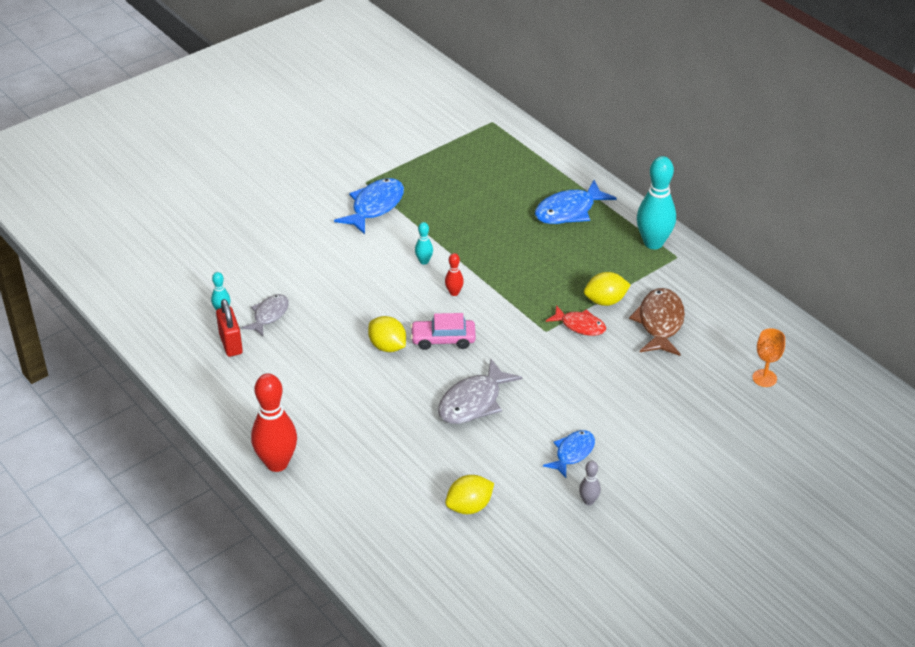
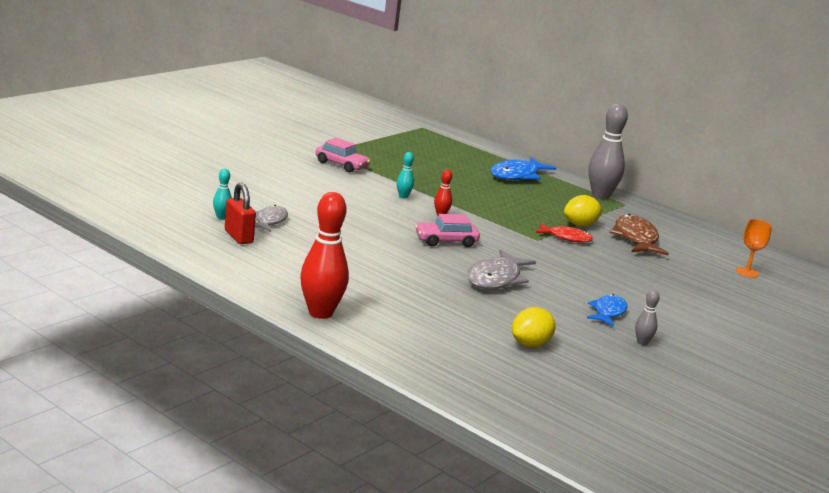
camera: 15 degrees left, 20 degrees down
blue fish [334,178,404,234] -> pink car [316,138,370,173]
yellow lemon [368,316,406,352] -> none
turquoise bowling pin [637,156,676,249] -> grey bowling pin [588,104,628,199]

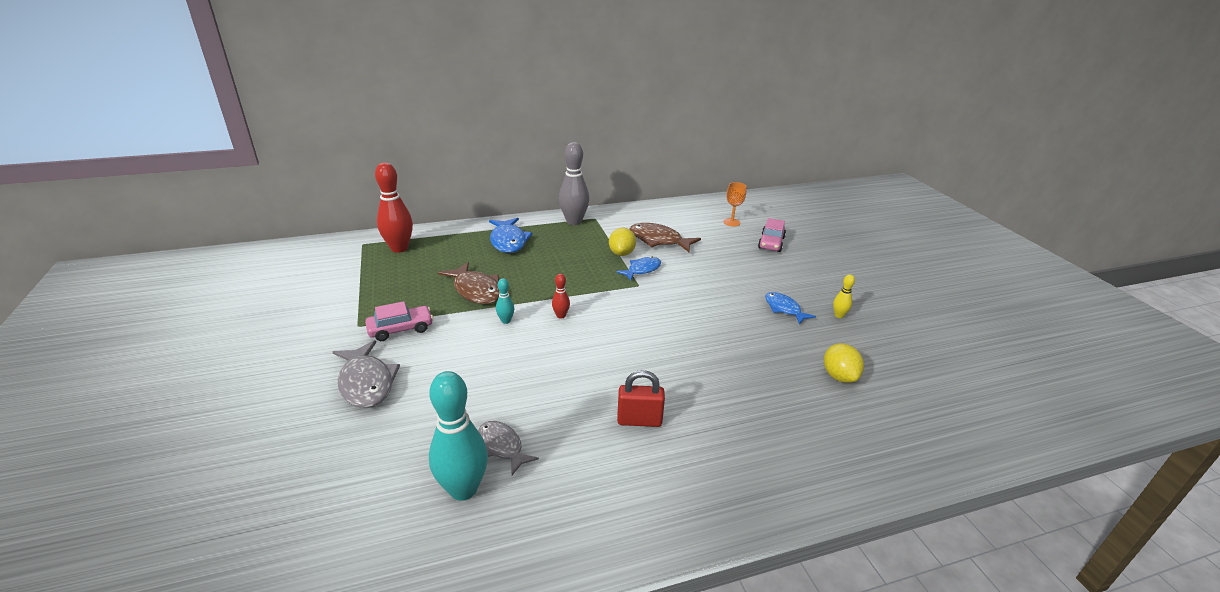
camera: 55 degrees left, 10 degrees up
turquoise bowling pin [213,169,232,219] -> turquoise bowling pin [429,371,488,501], size x2.16
red padlock [225,183,256,244] -> red padlock moved to [617,370,665,427]
red bowling pin [300,192,349,319] -> red bowling pin moved to [375,162,413,253]
pink car [415,214,480,247] -> pink car moved to [758,218,786,252]
grey fish [467,250,536,289] -> grey fish moved to [333,340,400,408]
red fish [536,223,593,243] -> blue fish [616,257,661,281]
grey bowling pin [635,290,660,345] -> yellow bowling pin [833,274,855,318]
none -> brown fish [438,262,500,304]

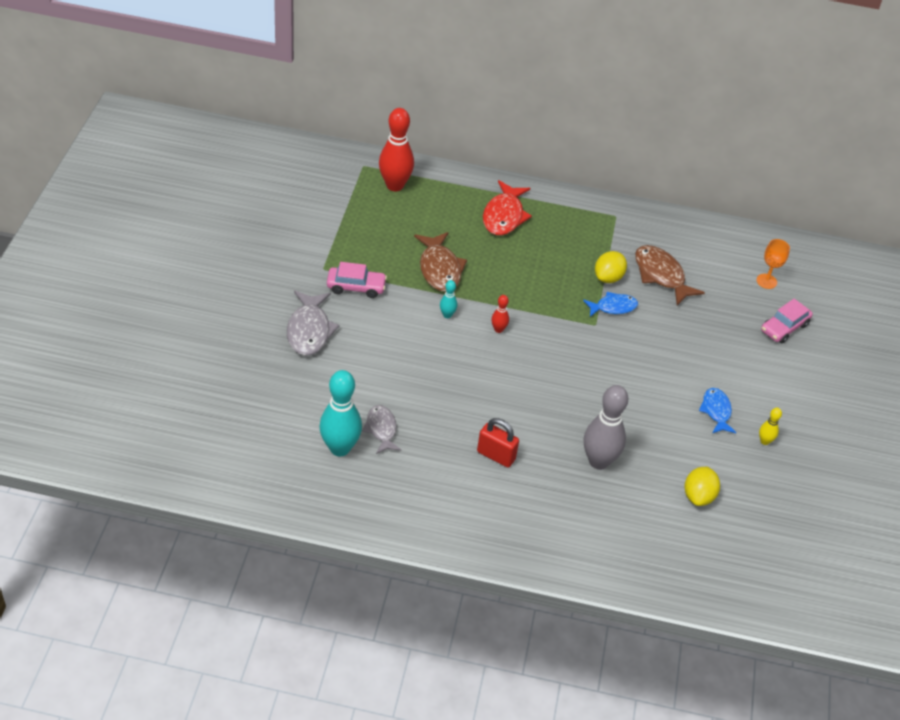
camera: 25 degrees right, 15 degrees up
blue fish [489,218,532,253] -> red fish [483,180,532,235]
grey bowling pin [559,142,589,225] -> grey bowling pin moved to [584,385,628,470]

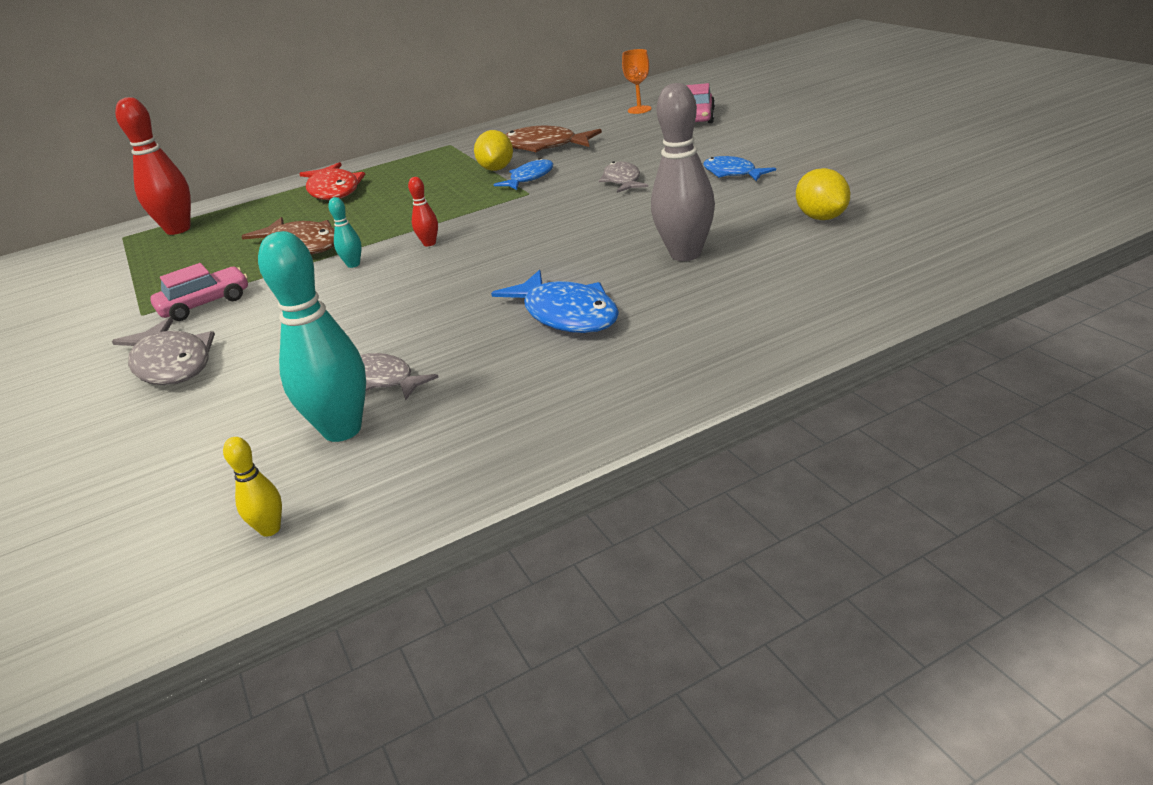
camera: 30 degrees left, 15 degrees down
red padlock [477,418,519,468] -> blue fish [491,270,619,333]
yellow bowling pin [759,408,782,445] -> yellow bowling pin moved to [223,437,282,537]
none -> grey fish [599,161,648,193]

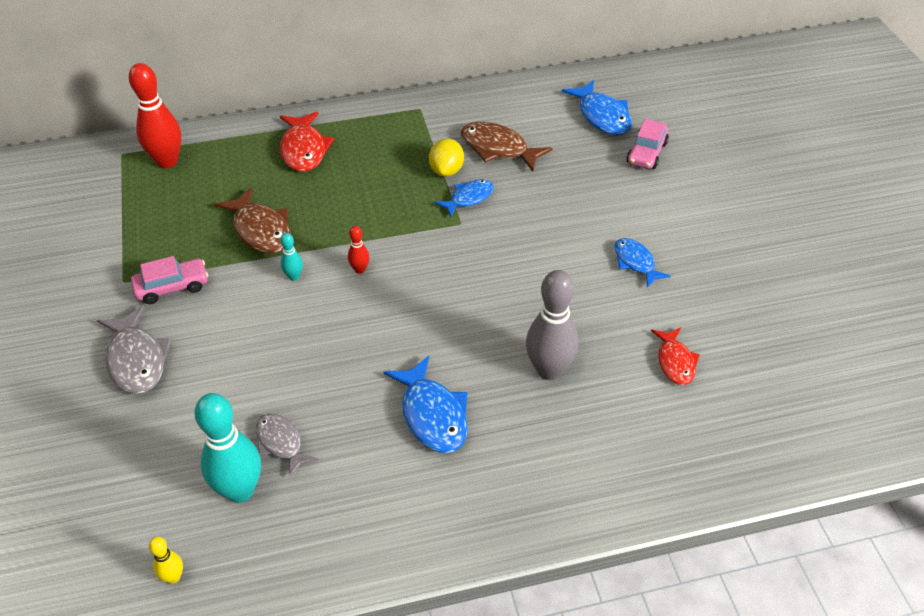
camera: 10 degrees right, 15 degrees up
grey fish [599,161,648,193] -> none
orange goblet [622,49,651,114] -> blue fish [562,80,632,135]
yellow lemon [796,168,850,220] -> red fish [651,327,700,385]

